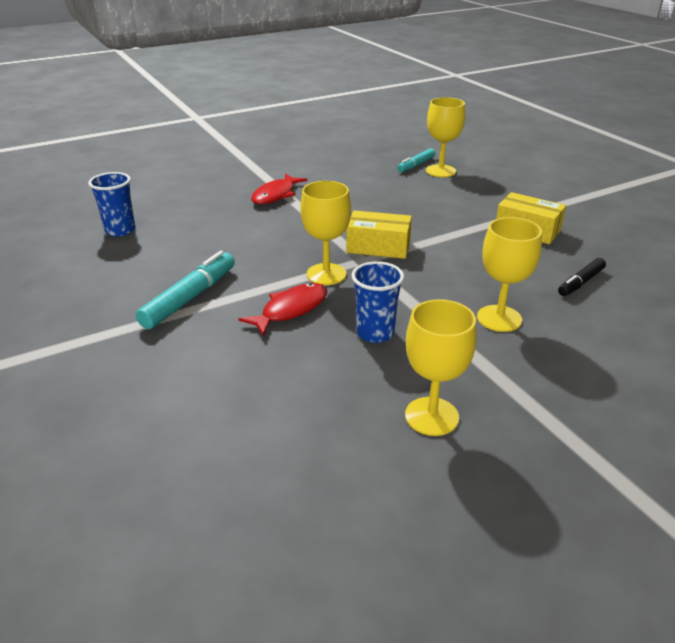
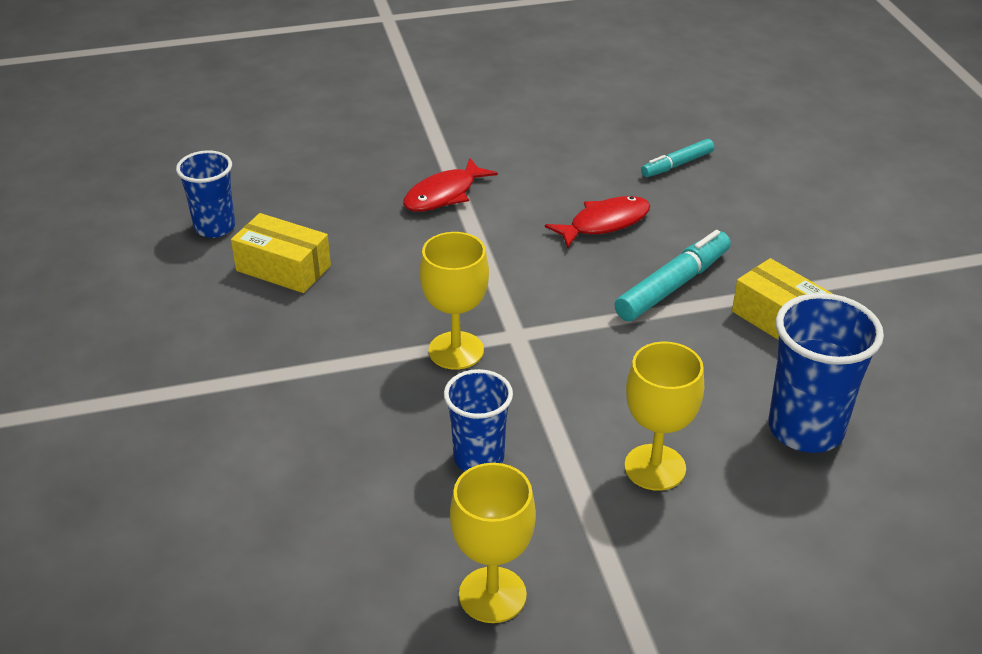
camera: 15 degrees right, 5 degrees up
turquoise marker [136,251,235,329] -> turquoise marker moved to [615,230,731,321]
red fish [239,283,327,336] -> red fish moved to [545,196,650,248]
yellow box [346,210,412,259] -> yellow box moved to [231,213,331,293]
yellow goblet [426,97,465,177] -> none
black marker [558,258,606,296] -> blue cup [768,293,884,453]

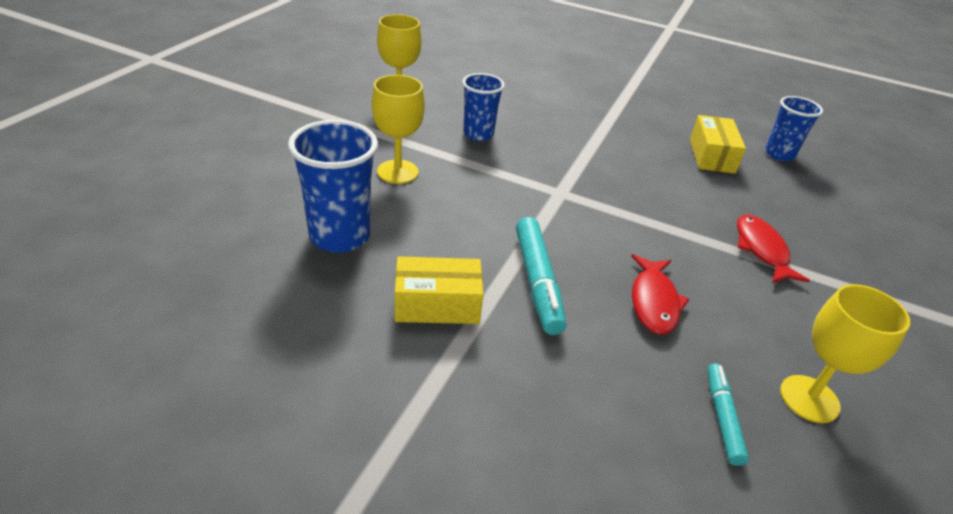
camera: 125 degrees right, 0 degrees up
yellow box [231,213,331,293] -> yellow box turned 60 degrees counterclockwise [690,115,746,174]
yellow goblet [420,232,489,370] -> yellow goblet moved to [780,284,910,423]

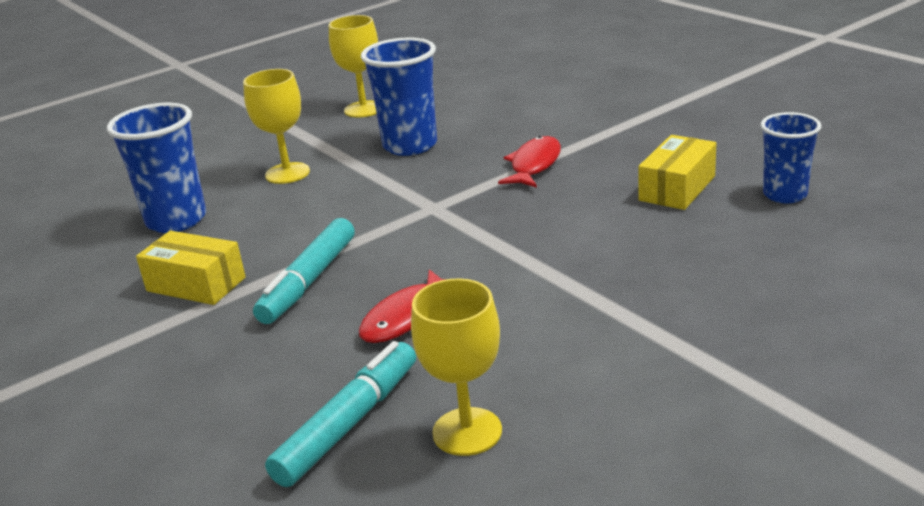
camera: 35 degrees right, 10 degrees down
blue cup [462,73,505,141] -> blue cup [361,37,437,156], size x1.53
turquoise marker [707,364,749,466] -> turquoise marker [265,341,416,487], size x1.62
red fish [737,214,810,283] -> red fish moved to [498,136,561,188]

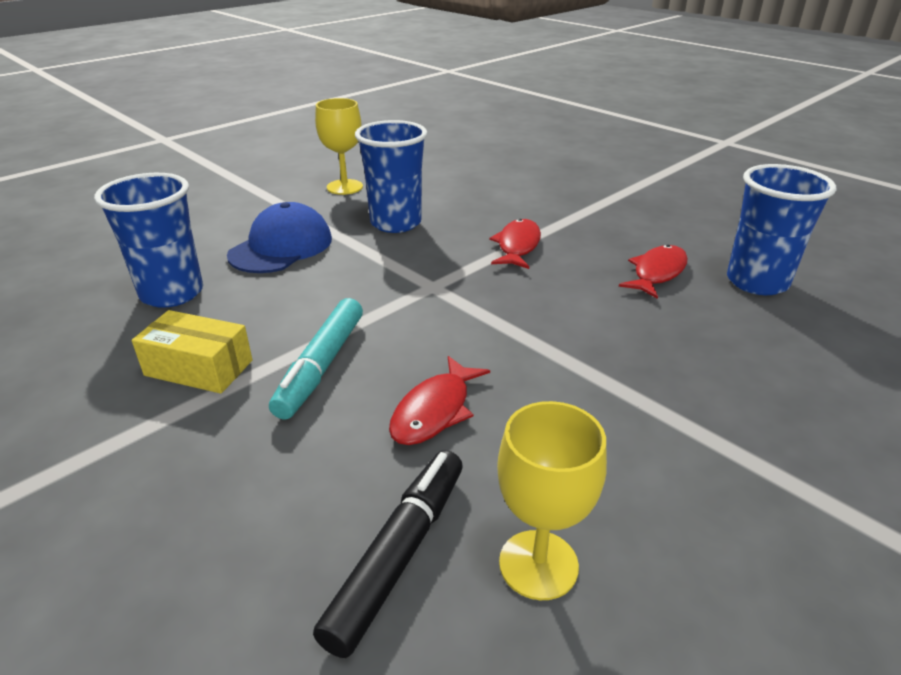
camera: 10 degrees left, 5 degrees up
yellow goblet [243,69,310,184] -> blue cap [227,202,332,273]
turquoise marker [265,341,416,487] -> black marker [313,450,463,658]
yellow box [638,135,717,210] -> red fish [619,245,688,299]
blue cup [761,112,821,203] -> blue cup [727,164,836,295], size x1.53

